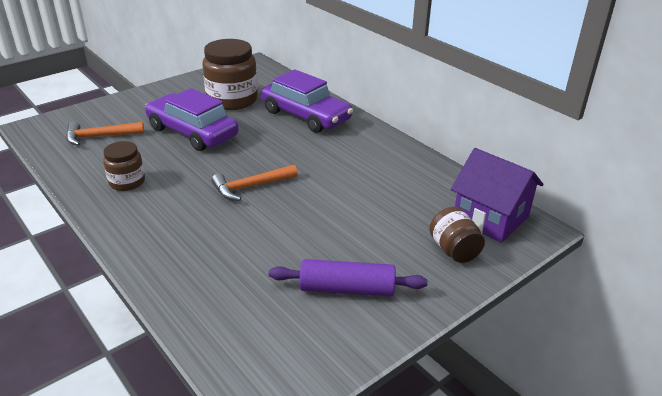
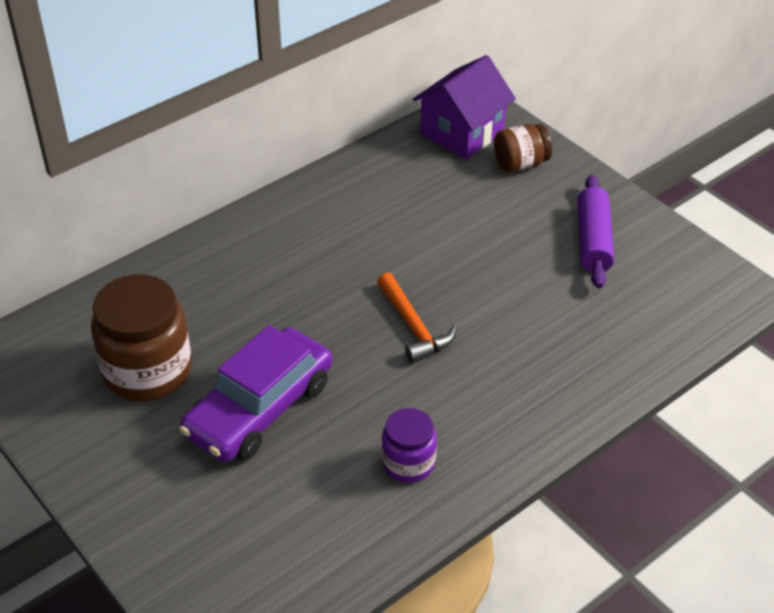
camera: 90 degrees left, 10 degrees up
orange hammer [66,121,144,146] -> none
brown jar [103,141,145,191] -> purple jar [381,408,437,483]
purple car [261,69,353,133] -> none

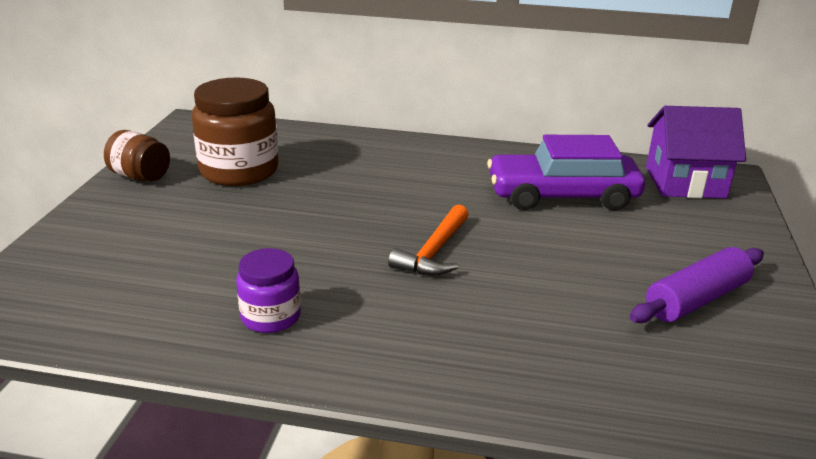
camera: 50 degrees right, 15 degrees down
purple car [179,325,332,462] -> purple car moved to [487,135,645,210]
brown jar [494,124,552,173] -> brown jar moved to [104,130,170,182]

